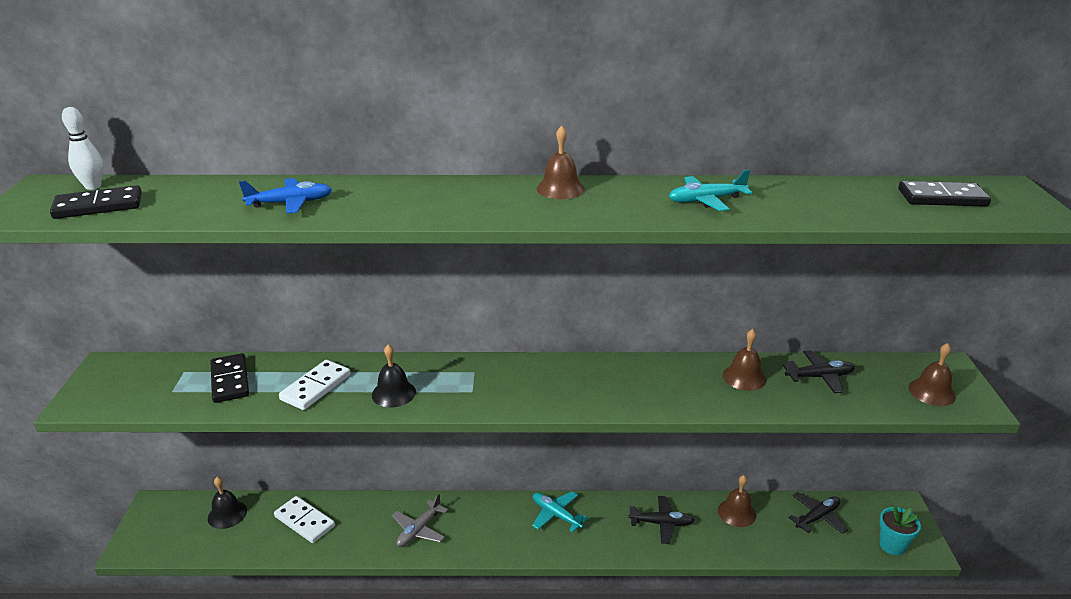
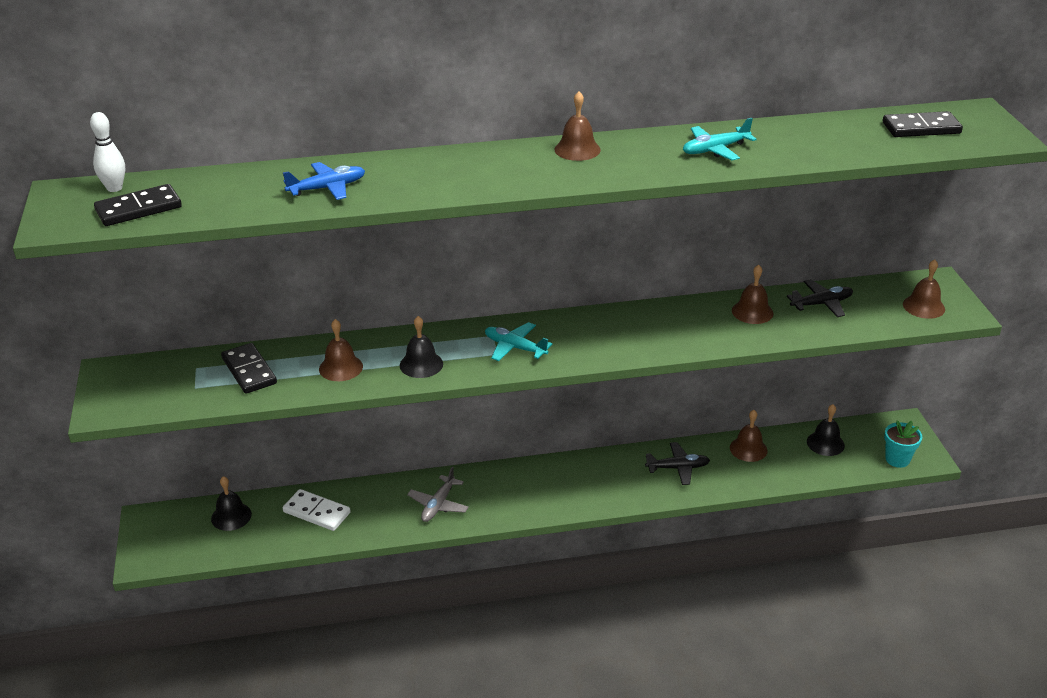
camera: 10 degrees left, 5 degrees up
white domino [279,360,351,410] -> brown bell [319,319,363,381]
turquoise plane [532,491,588,533] -> turquoise plane moved to [485,322,552,361]
black plane [788,492,848,534] -> black bell [807,404,845,456]

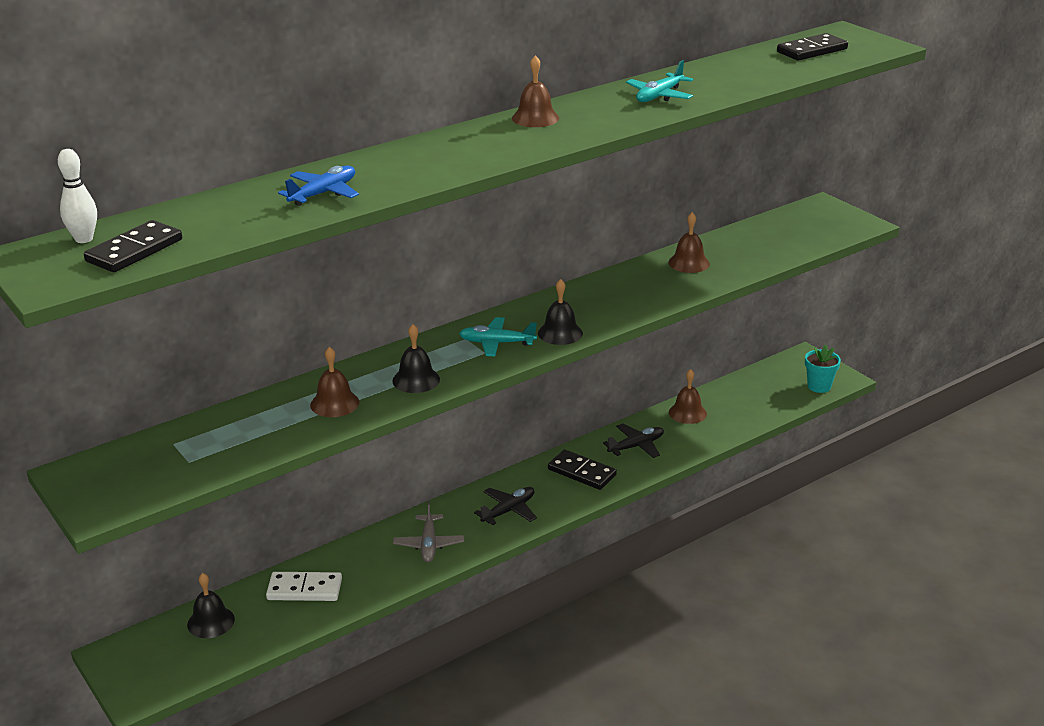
camera: 25 degrees left, 5 degrees down
black domino [221,343,277,394] -> black domino moved to [548,449,617,490]
black plane [787,279,853,317] -> black plane moved to [474,487,537,525]
black bell [807,404,845,456] -> black bell moved to [538,279,583,345]
brown bell [903,259,945,319] -> none

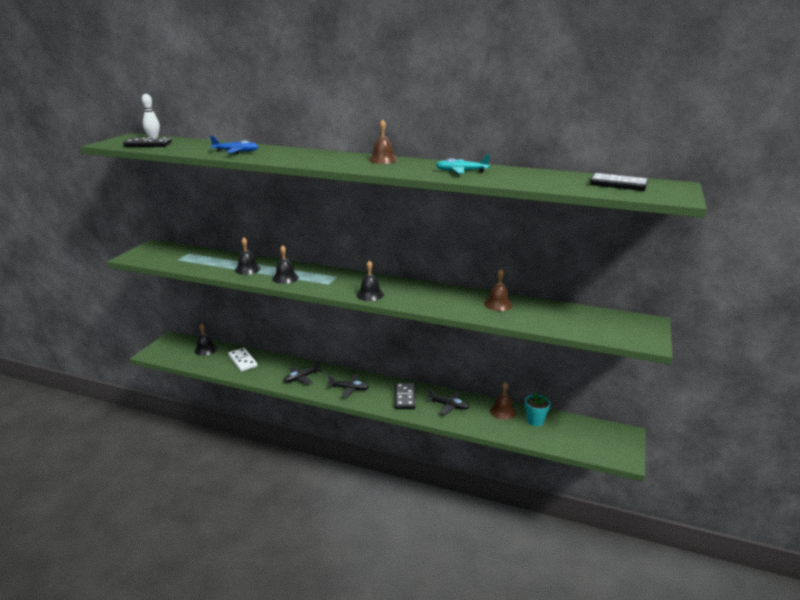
camera: 55 degrees right, 5 degrees down
brown bell [310,346,359,417] -> black bell [235,237,261,275]
grey plane [393,502,464,563] -> black plane [283,360,322,385]
turquoise plane [459,317,537,357] -> none
turquoise flower pot [805,345,841,393] -> turquoise flower pot moved to [525,391,551,426]

